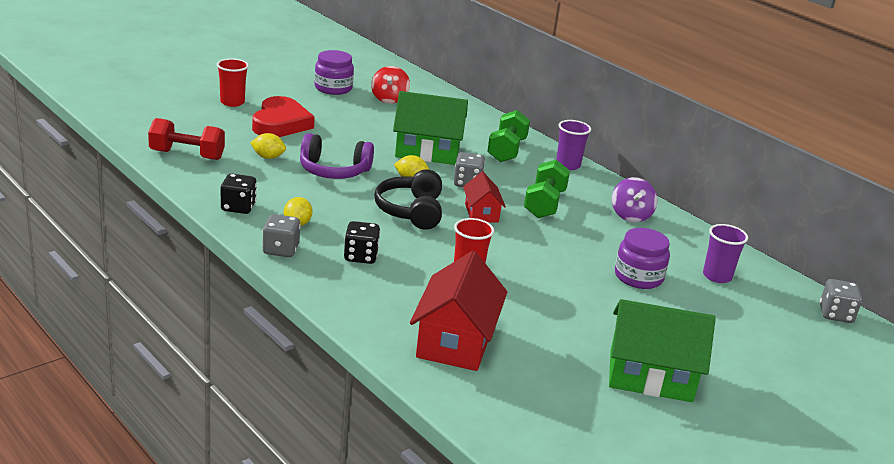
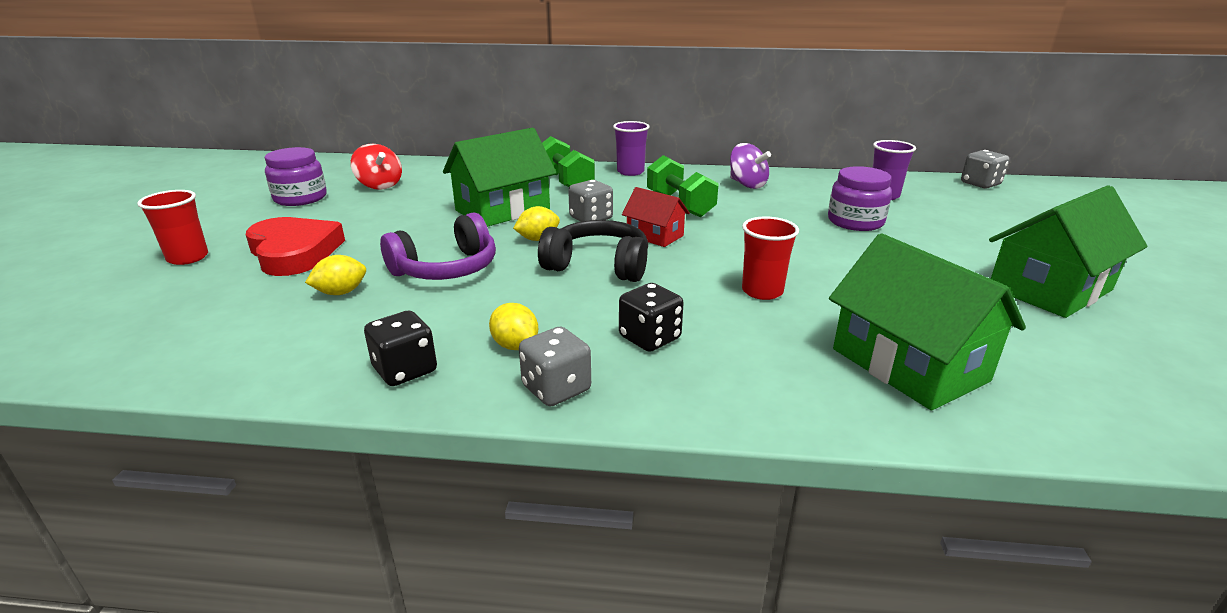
camera: 40 degrees left, 0 degrees up
red dumbbell [148,118,225,160] -> none
black headphones [374,170,442,230] -> black headphones turned 150 degrees clockwise [538,220,648,282]
red house [410,251,507,371] -> green house [829,233,1026,410]

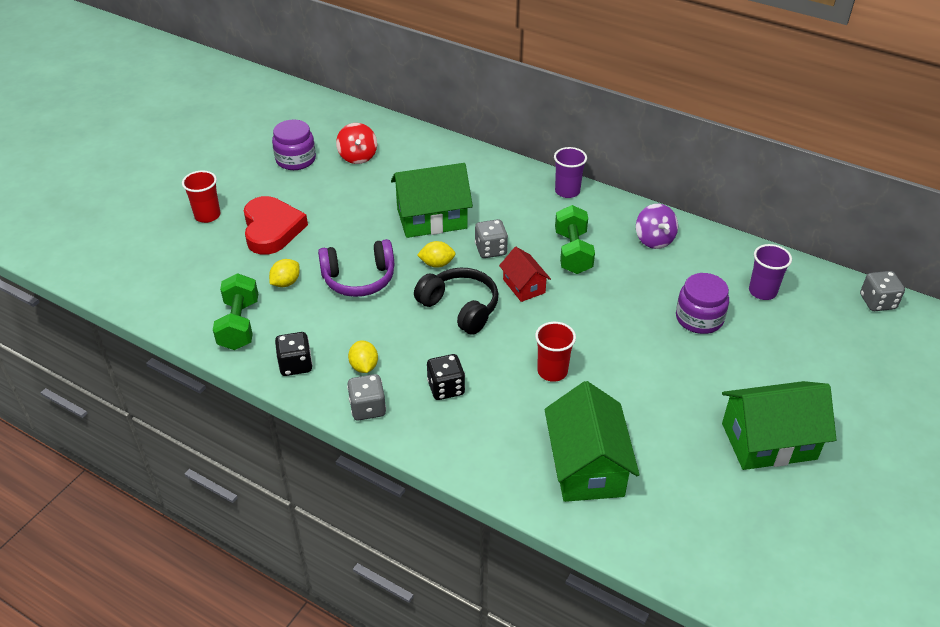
camera: 25 degrees right, 15 degrees up
yellow lemon [305,255,366,295] -> yellow lemon turned 45 degrees counterclockwise [269,259,300,287]
green dumbbell [542,136,595,187] -> green dumbbell moved to [213,273,258,350]

